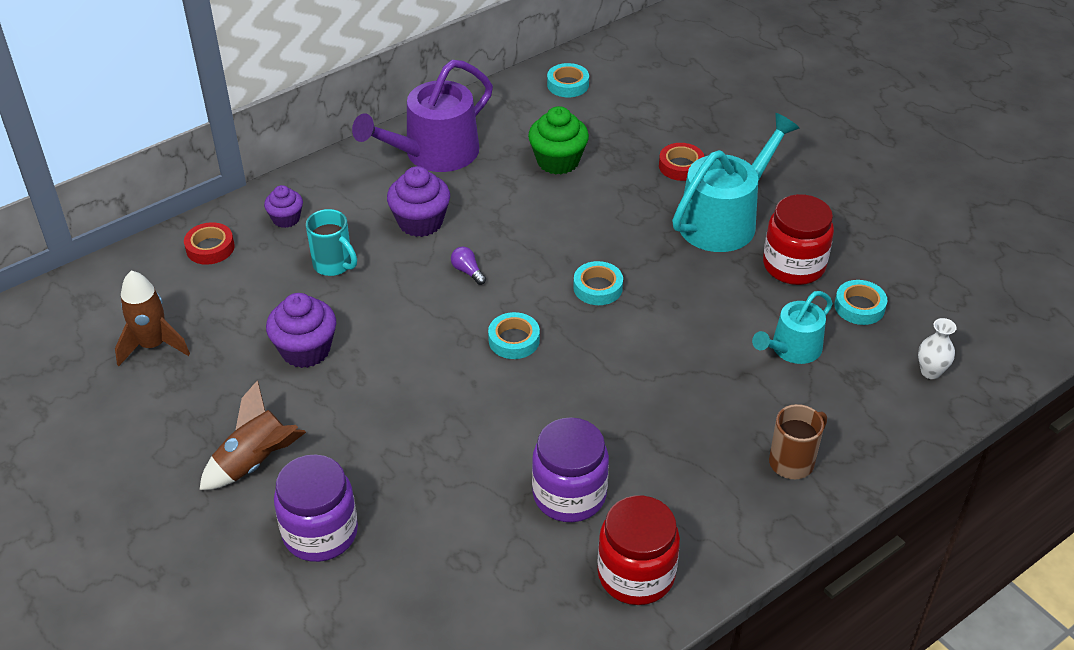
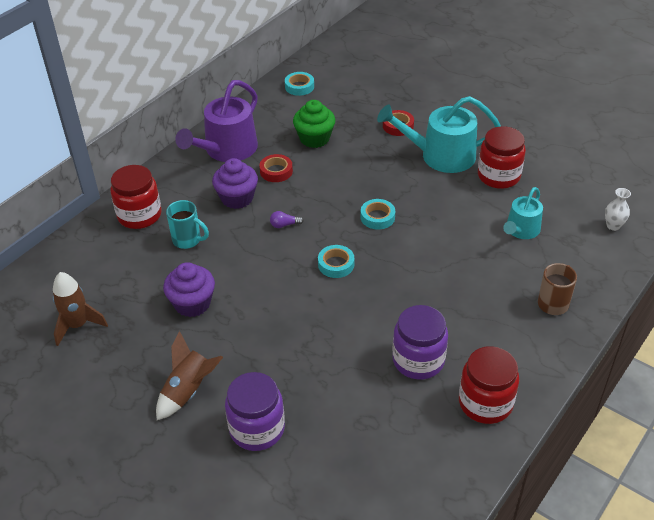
camera: 15 degrees left, 0 degrees up
red tape [184,222,235,265] -> red tape moved to [260,154,293,182]
purple cupcake [264,185,303,228] -> red jar [110,165,162,229]
purple light bulb [451,247,486,285] -> purple light bulb turned 45 degrees counterclockwise [270,211,304,228]
turquoise watering can [672,113,800,252] -> turquoise watering can turned 120 degrees counterclockwise [377,96,501,173]
turquoise tape [834,280,888,325] -> none

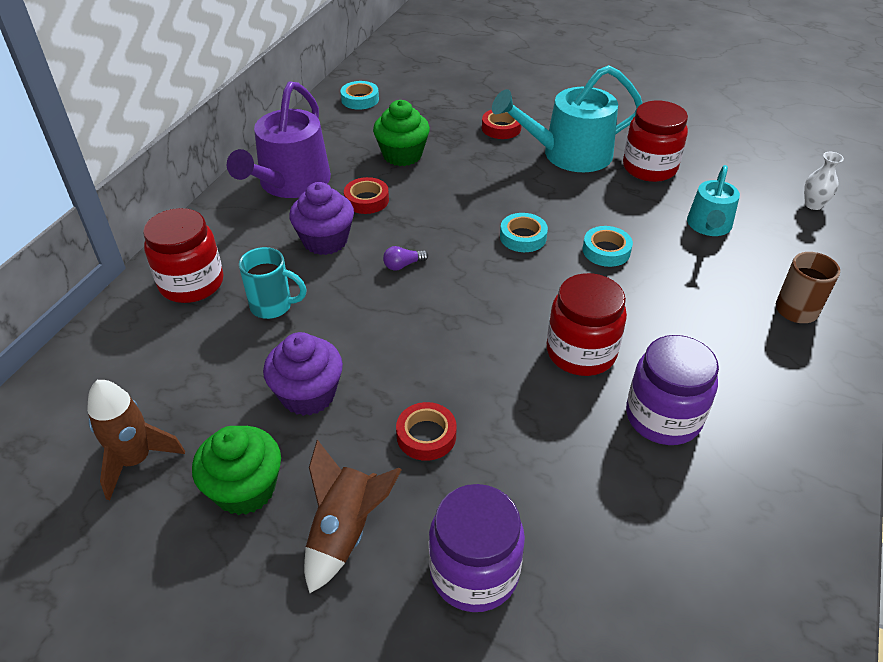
camera: 15 degrees left, 0 degrees up
turquoise tape [318,245,354,278] -> turquoise tape moved to [583,226,633,267]
red jar [459,346,519,424] -> red jar moved to [547,273,627,376]
none -> green cupcake [192,426,281,515]
none -> red tape [396,402,456,461]

